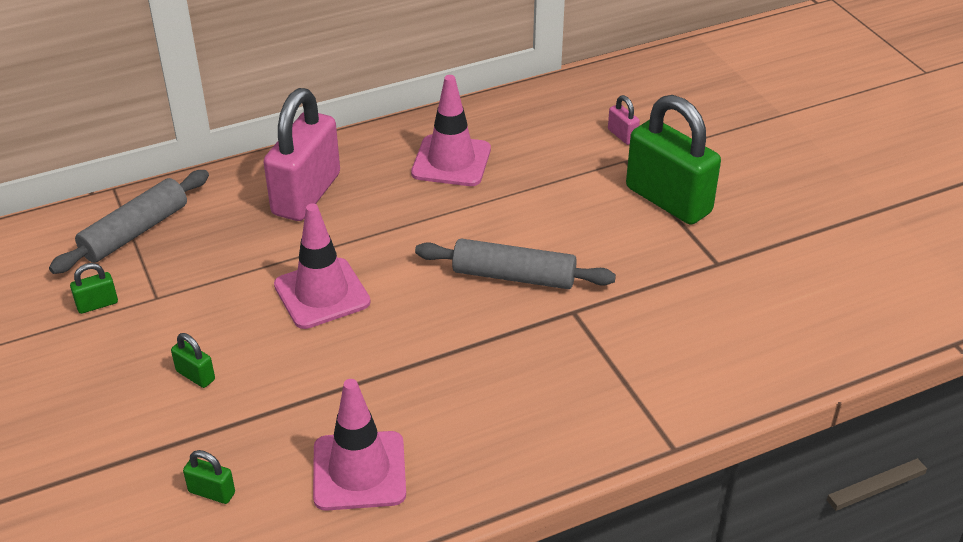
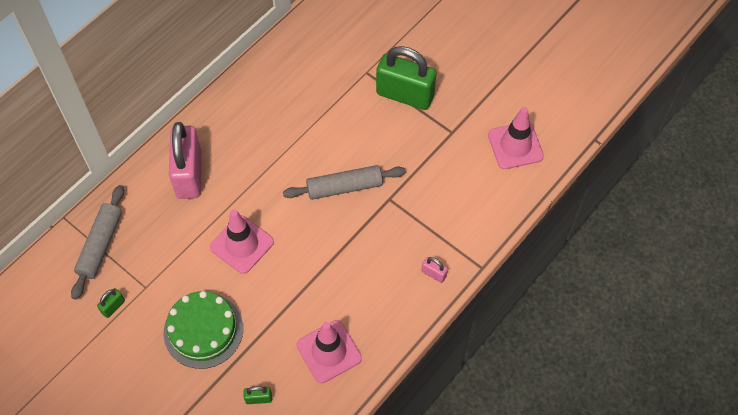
camera: 25 degrees left, 20 degrees up
green padlock [171,333,215,388] -> green cake [164,291,243,369]
pink traffic cone [411,75,491,186] -> pink traffic cone moved to [488,107,544,169]
pink padlock [608,95,640,145] -> pink padlock moved to [421,257,448,283]

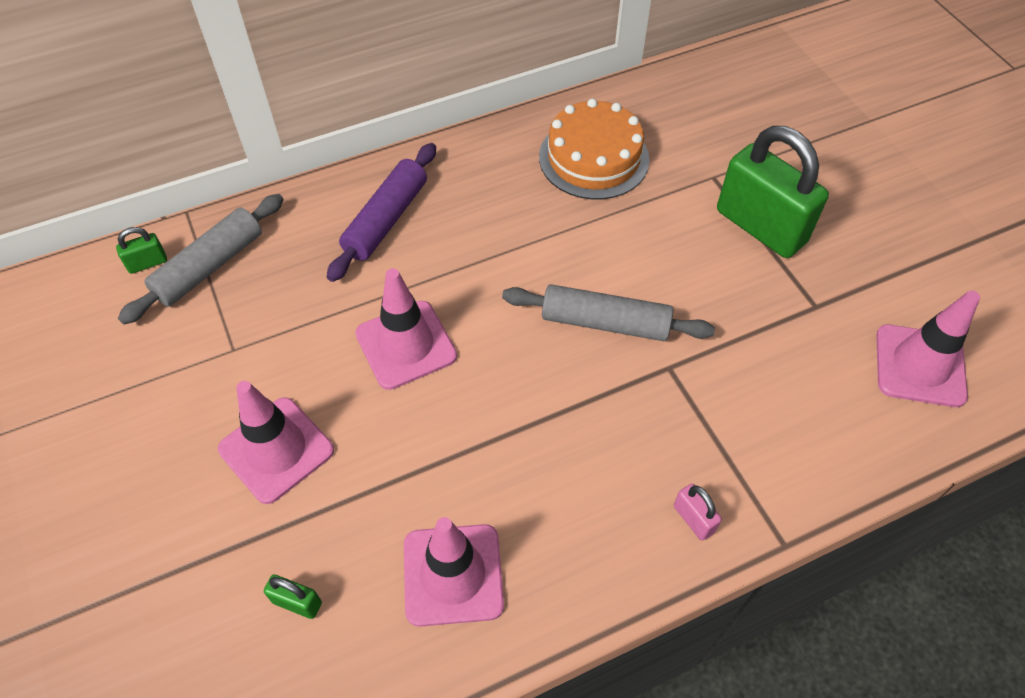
camera: 25 degrees right, 5 degrees down
green padlock [97,288,125,318] -> green padlock moved to [116,227,167,274]
green cake [164,291,243,369] -> pink traffic cone [218,381,334,504]
pink padlock [169,122,202,199] -> purple rolling pin [327,143,436,282]
none -> orange cake [539,99,650,199]

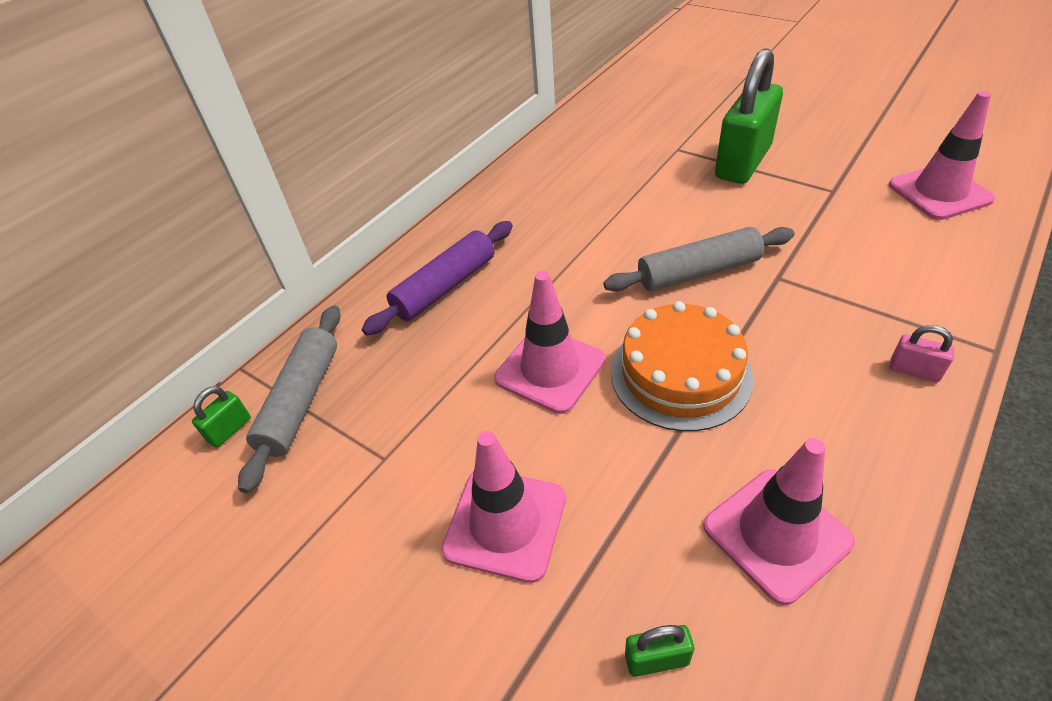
camera: 25 degrees left, 10 degrees down
purple rolling pin [327,143,436,282] -> purple rolling pin turned 45 degrees clockwise [362,221,513,336]
orange cake [539,99,650,199] -> orange cake moved to [611,301,754,431]
green padlock [717,126,829,258] -> green padlock turned 75 degrees counterclockwise [715,48,783,184]

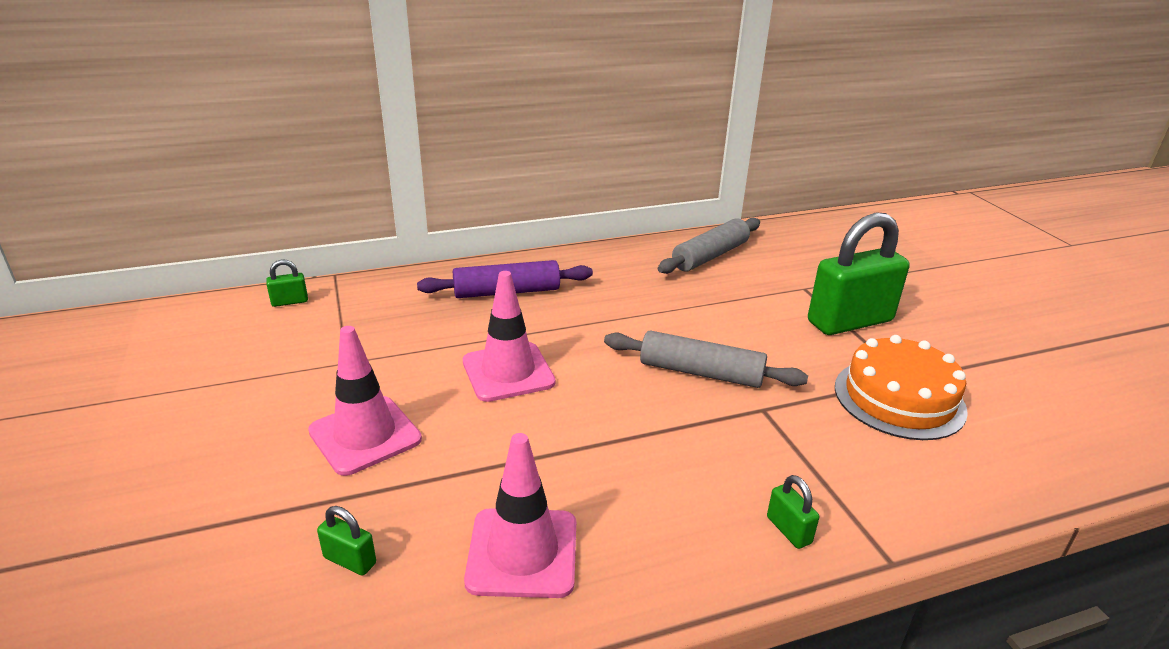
camera: 30 degrees right, 15 degrees down
grey rolling pin [238,305,341,493] -> grey rolling pin moved to [658,218,760,274]
orange cake [611,301,754,431] -> orange cake moved to [835,335,968,440]
pink traffic cone [889,91,995,220] -> none
pink padlock [890,325,955,382] -> green padlock [767,475,820,549]

